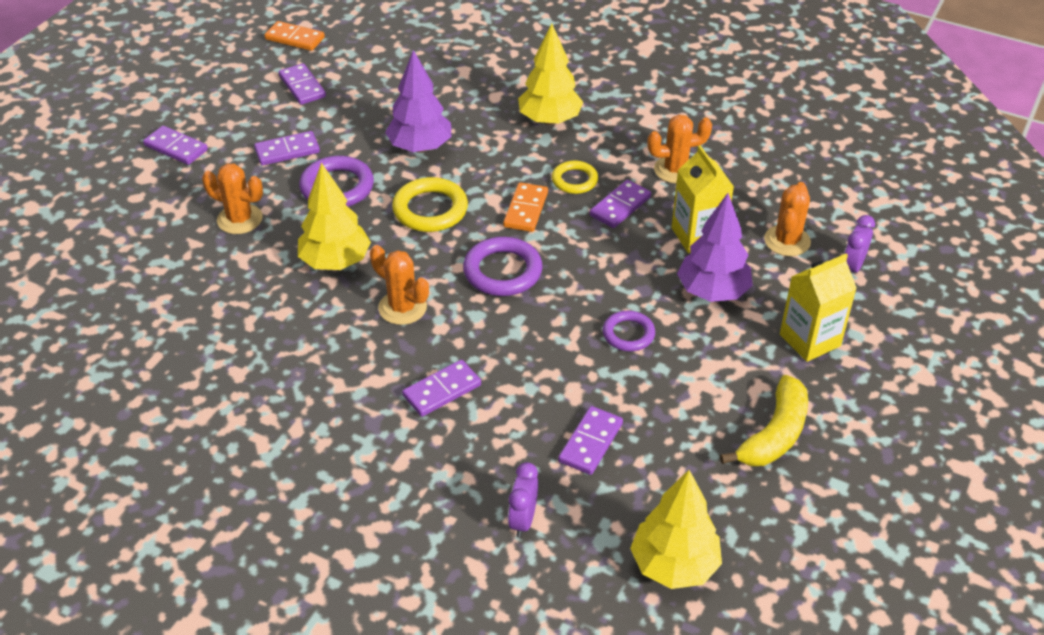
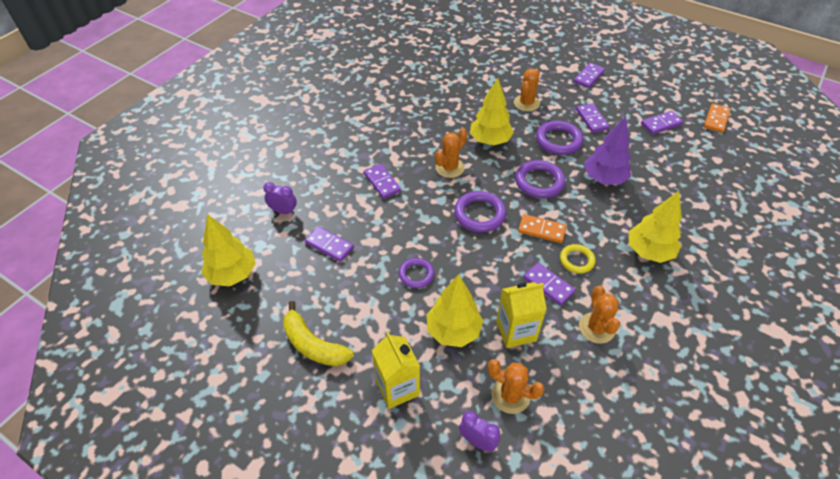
camera: 95 degrees right, 5 degrees up
yellow ring [392,177,468,232] -> purple ring [515,160,565,198]
purple tree [677,193,753,302] -> yellow tree [427,274,483,347]

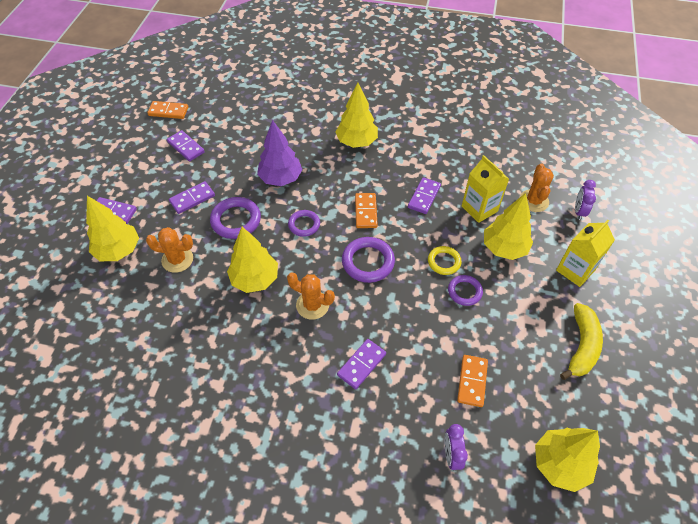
camera: 110 degrees left, 5 degrees up
purple domino [305,226,354,262] -> orange domino [457,355,488,407]
purple ring [515,160,565,198] -> purple ring [288,210,320,237], size x0.63
yellow ring [560,244,595,274] -> yellow ring moved to [428,246,461,275]
orange cactus [579,285,620,344] -> none
none -> yellow tree [86,196,139,261]

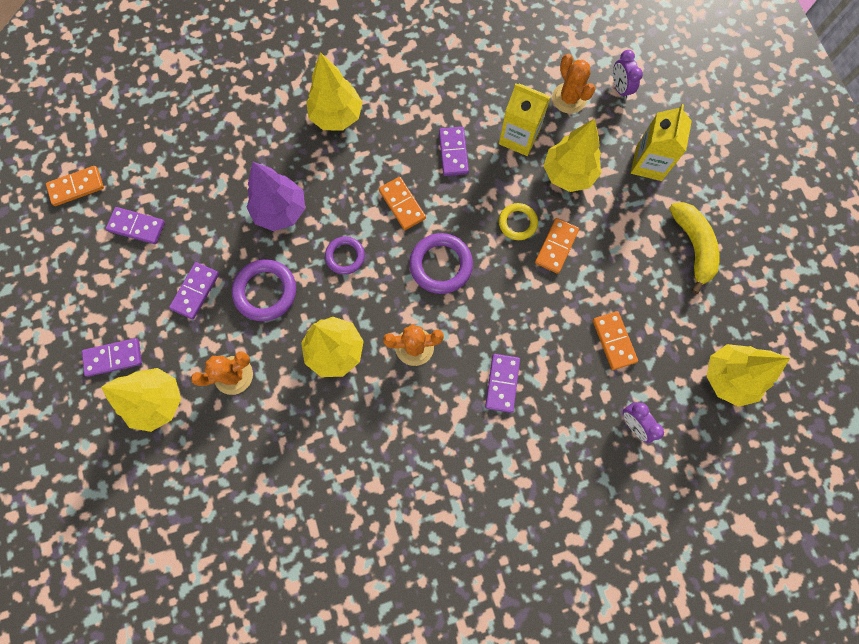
camera: 30 degrees left, 20 degrees up
purple ring [448,275,483,306] -> orange domino [535,218,579,274]

